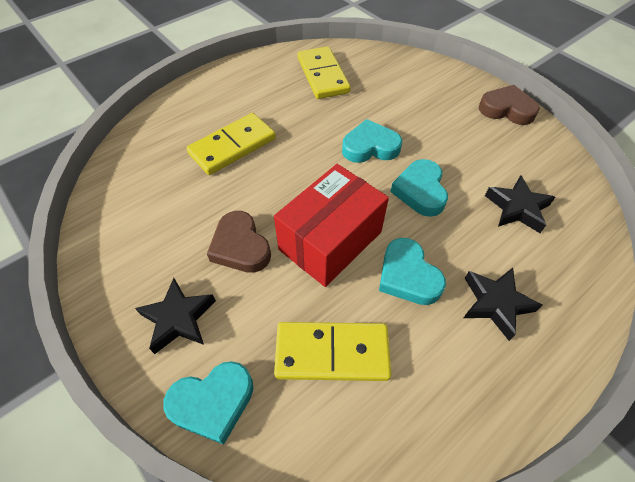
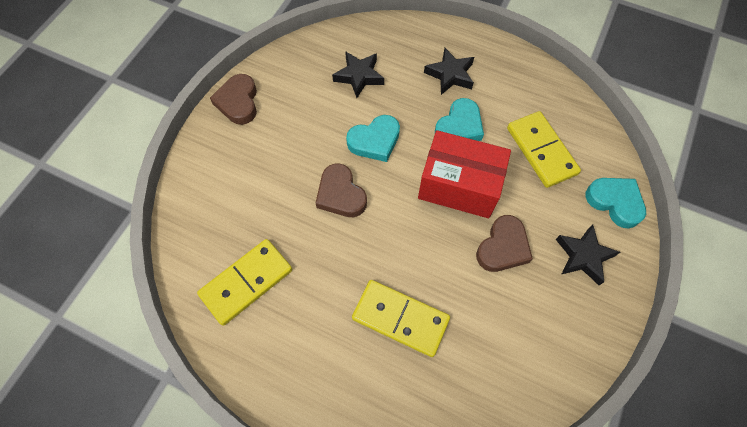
camera: 115 degrees left, 10 degrees up
turquoise heart [342,119,402,163] -> brown heart [316,164,367,217]

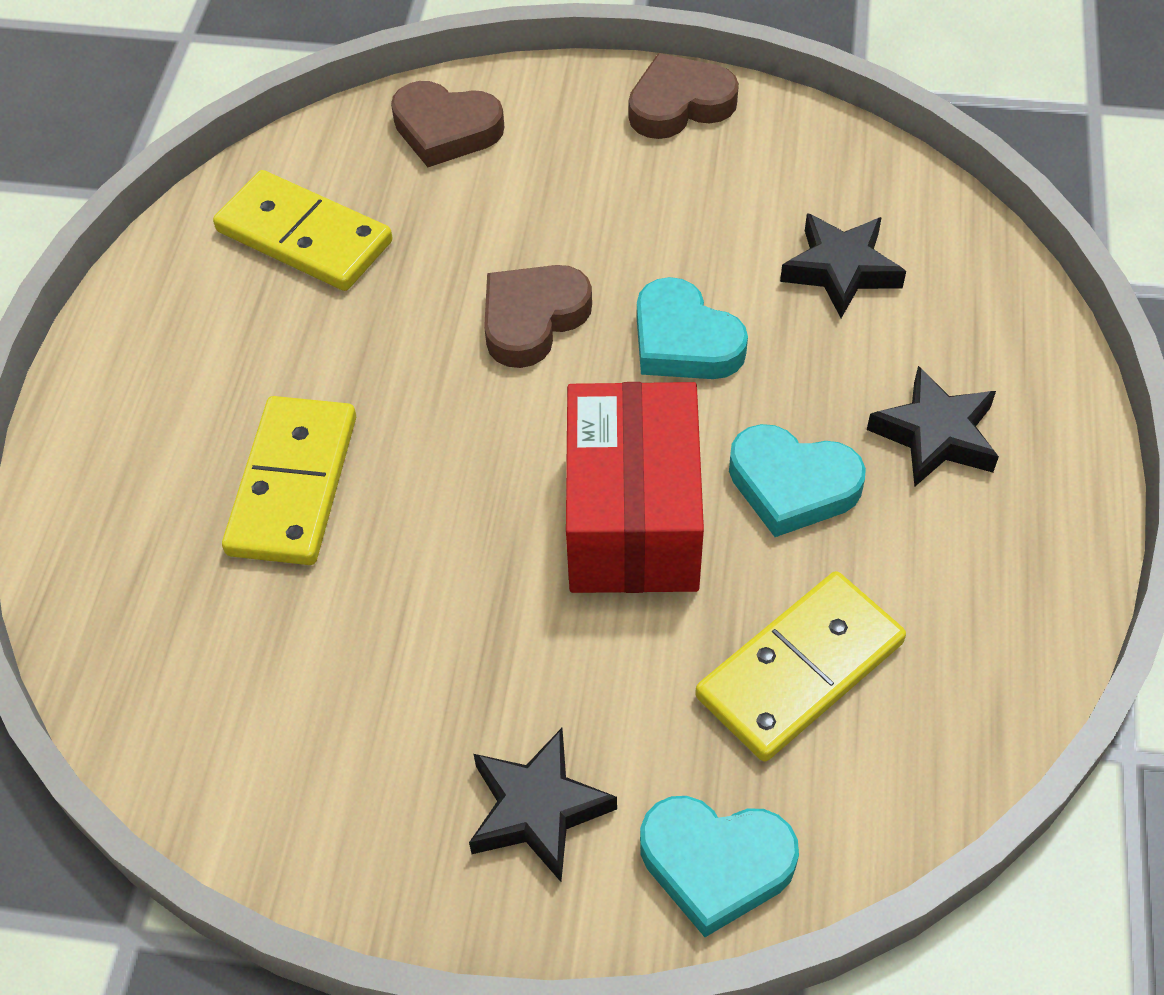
camera: 75 degrees right, 10 degrees down
brown heart [476,215,533,272] -> brown heart moved to [391,81,504,167]
turquoise heart [586,178,646,229] -> turquoise heart turned 75 degrees clockwise [640,796,799,937]

